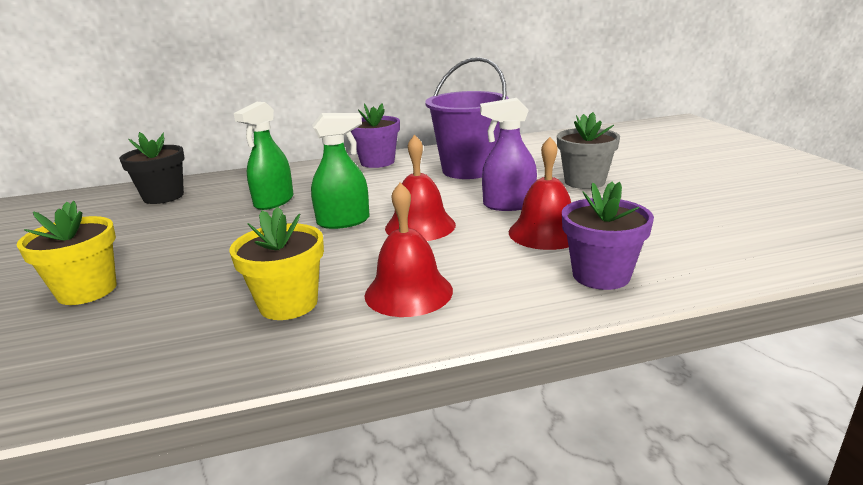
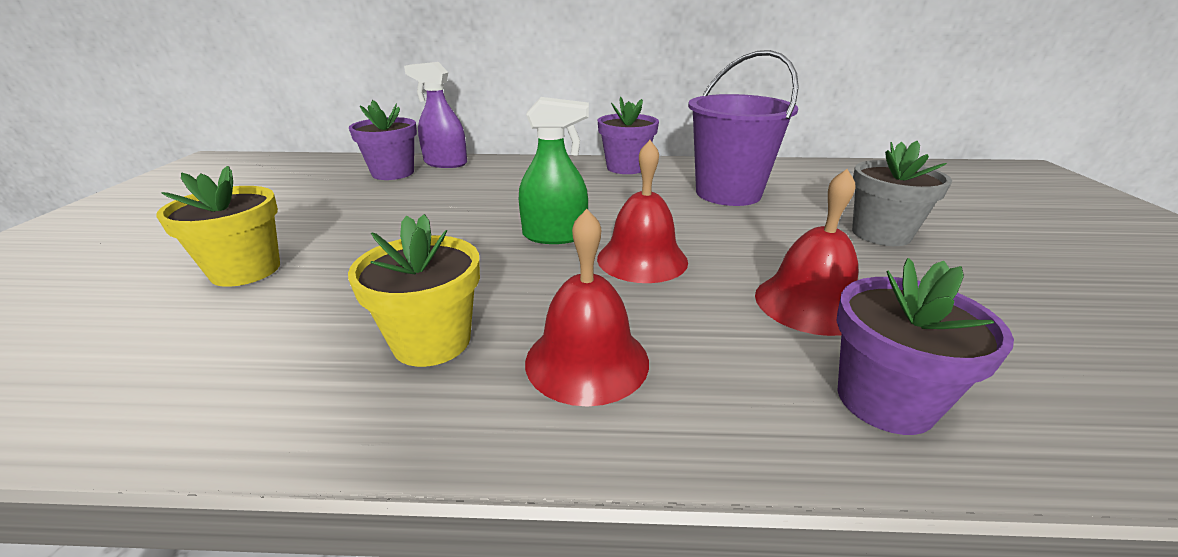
camera: 15 degrees right, 5 degrees up
black flower pot [119,132,185,204] -> purple flower pot [349,100,417,180]
green spray bottle [234,102,294,210] -> none
purple spray bottle [480,98,537,211] -> purple spray bottle moved to [404,62,467,168]

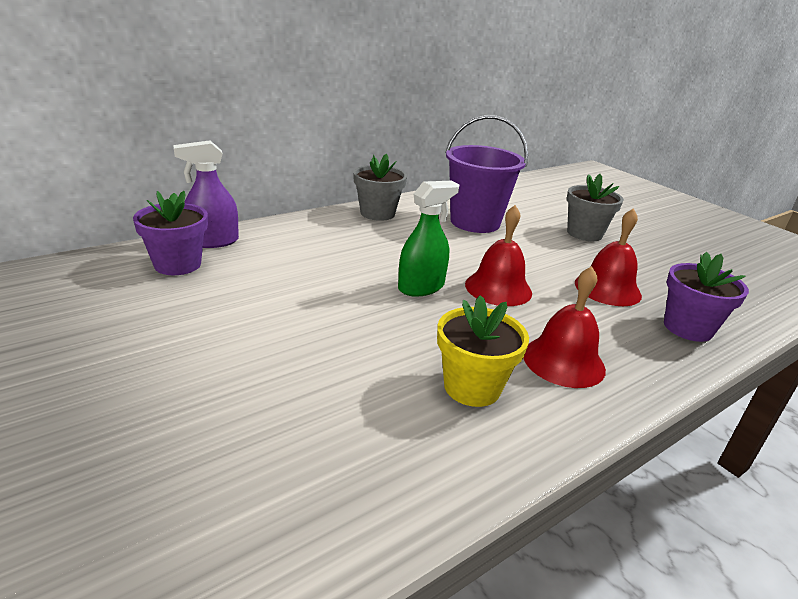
camera: 40 degrees left, 0 degrees up
yellow flower pot [156,166,280,287] -> none
purple flower pot [598,97,659,174] -> grey flower pot [353,154,407,221]

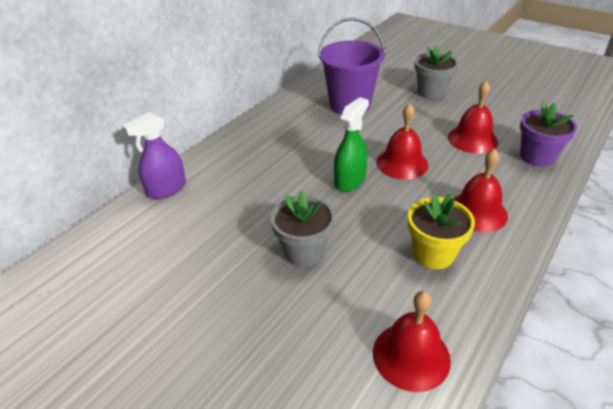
camera: 15 degrees left, 10 degrees up
purple flower pot [133,191,208,275] -> none
grey flower pot [353,154,407,221] -> grey flower pot moved to [271,190,335,267]
none -> red bell [373,291,451,392]

